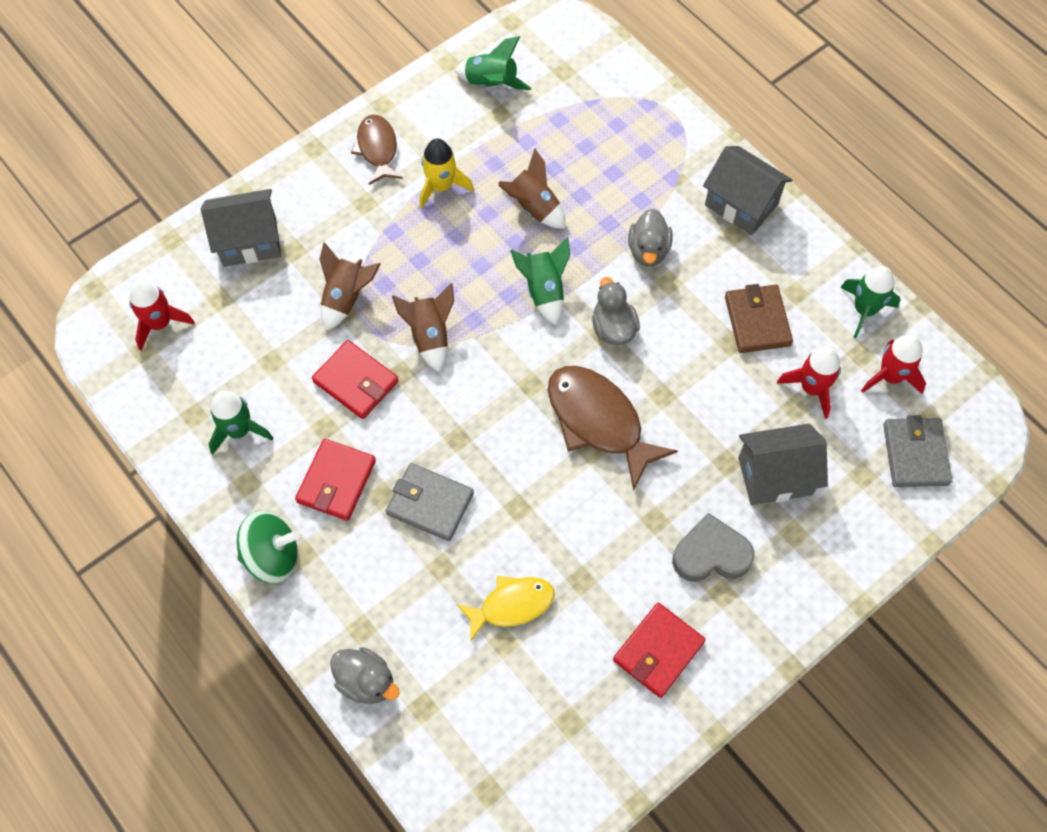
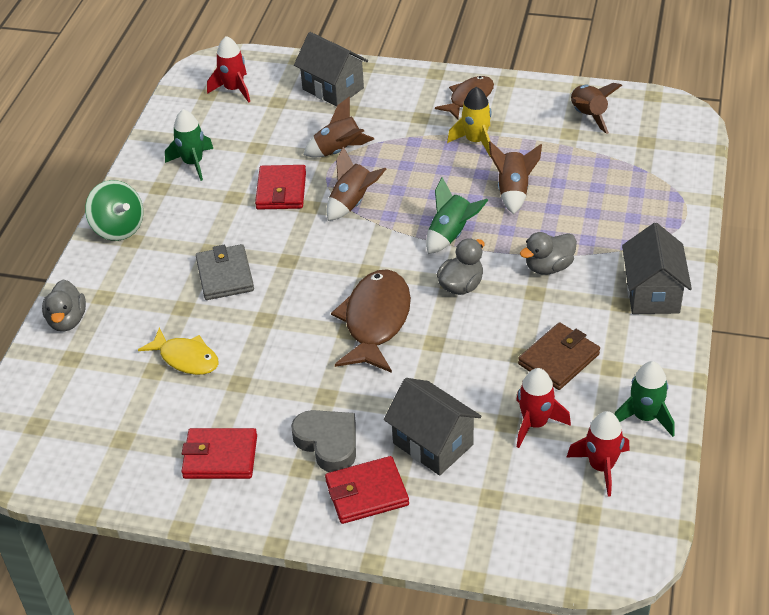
camera: 55 degrees right, 20 degrees down
red wallet [295,439,376,521] -> red wallet moved to [325,456,409,524]
green rocket [455,36,531,90] -> brown rocket [571,83,622,134]
grey wallet [883,415,952,487] -> none

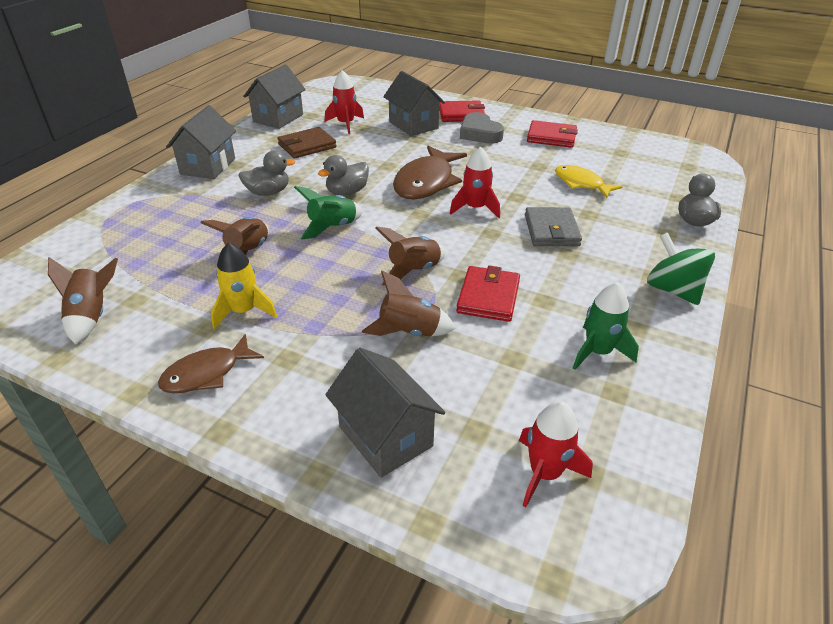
camera: 170 degrees left, 5 degrees down
red rocket [567,411,629,497] -> red rocket moved to [450,147,500,218]
green rocket [614,361,675,437] -> grey house [243,64,306,129]

